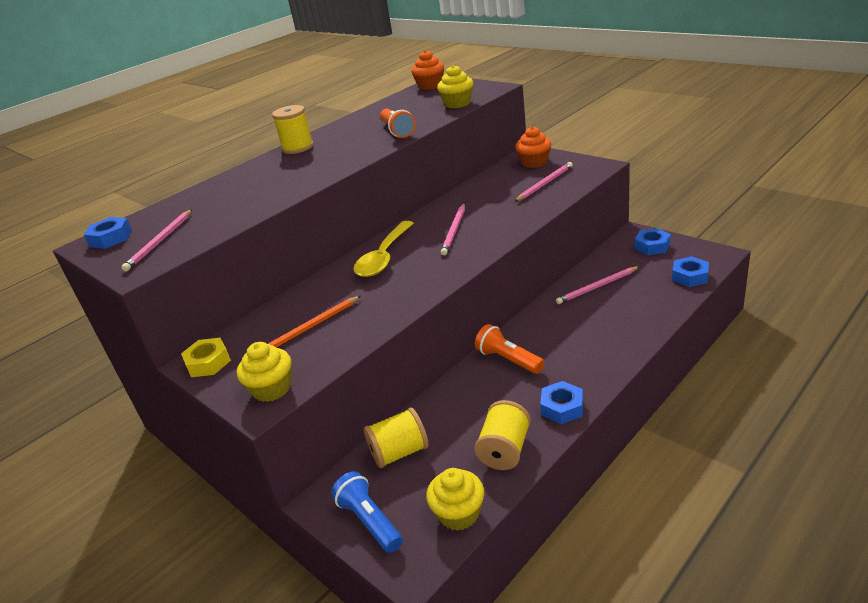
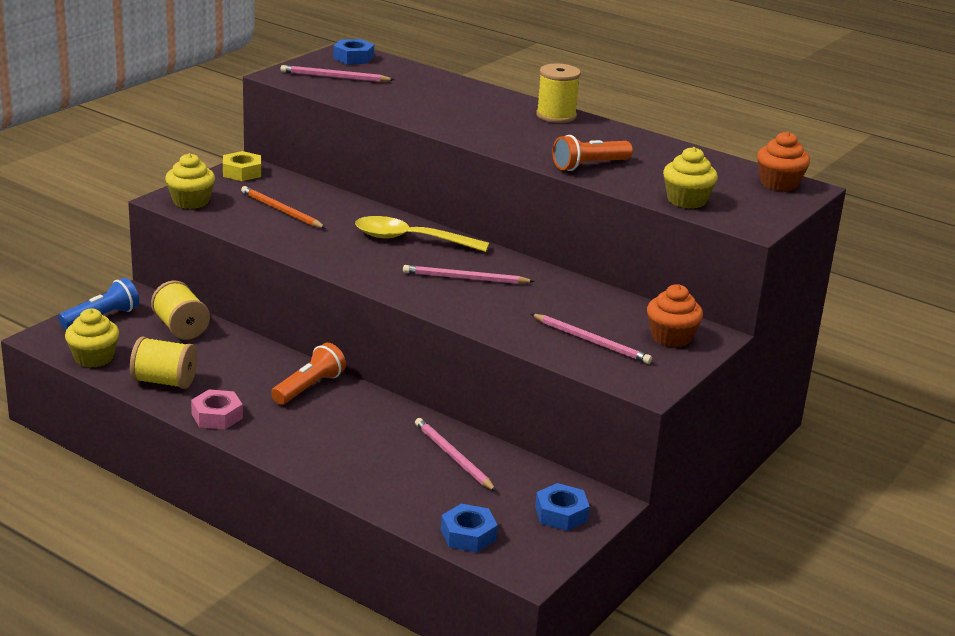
camera: 75 degrees right, 5 degrees down
blue nut [540,381,583,424] -> pink nut [191,389,243,429]

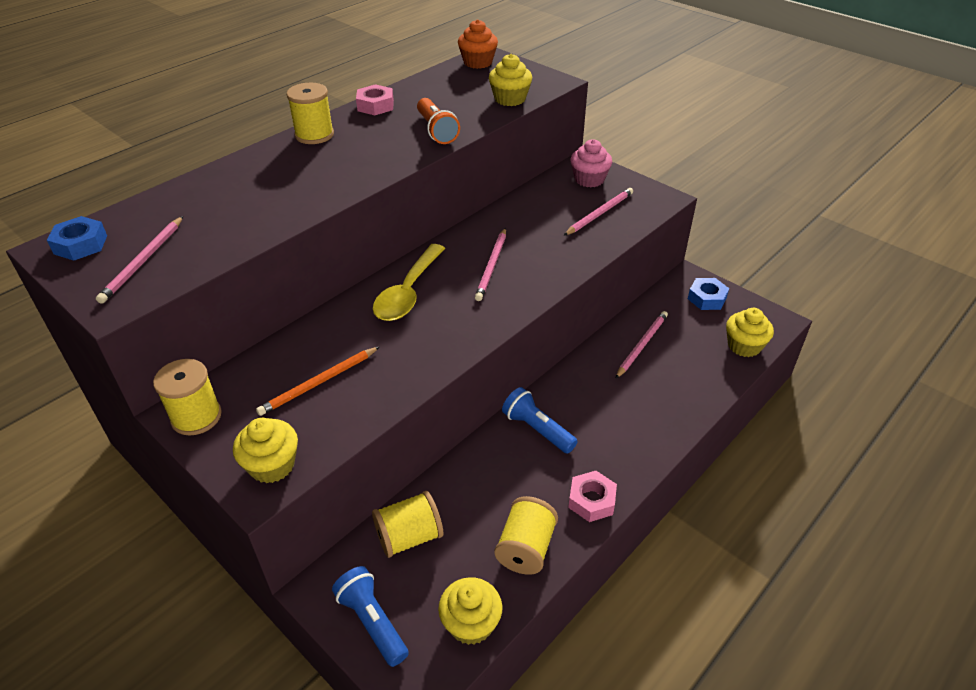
camera: 80 degrees left, 15 degrees up
yellow nut [223,151,261,181] -> yellow spool [153,359,222,436]
orange flashlight [271,343,346,405] -> blue flashlight [502,387,578,454]
pink pencil [415,418,497,492] -> pink pencil turned 150 degrees clockwise [615,311,668,379]
blue nut [441,504,498,552] -> yellow cupcake [726,308,774,357]
orange cupcake [647,284,703,347] -> pink cupcake [570,139,612,187]
none -> pink nut [356,84,394,115]

